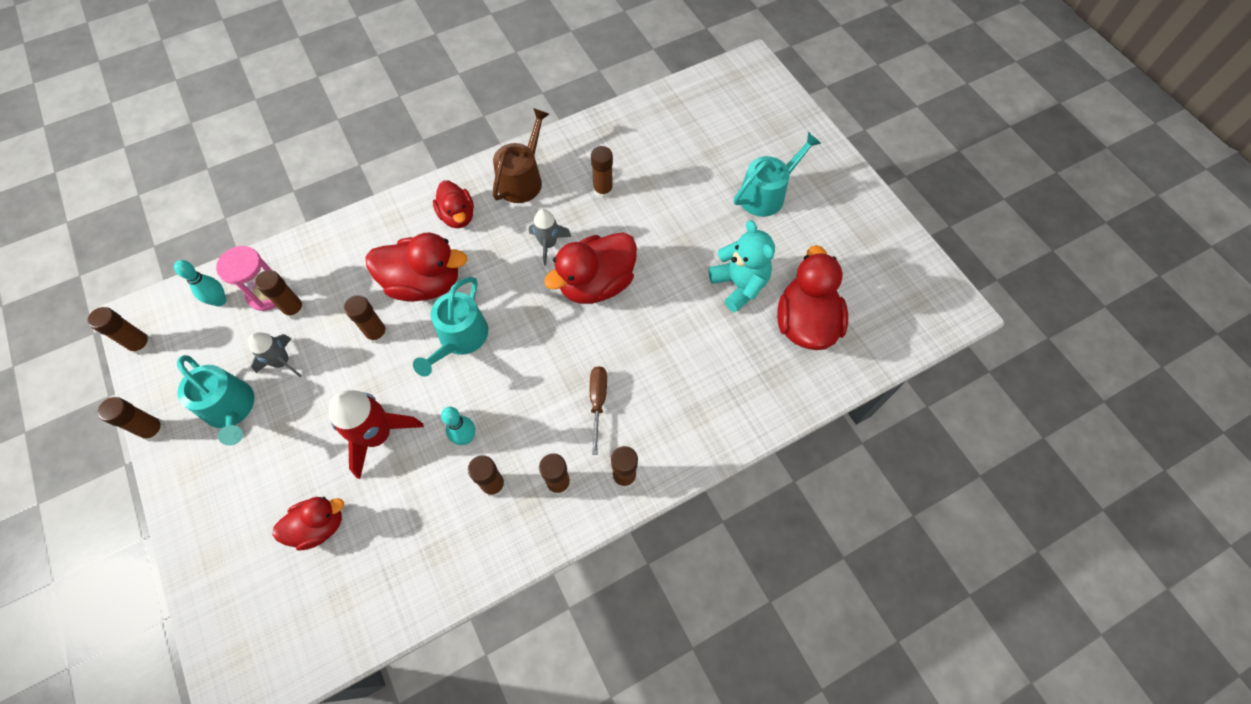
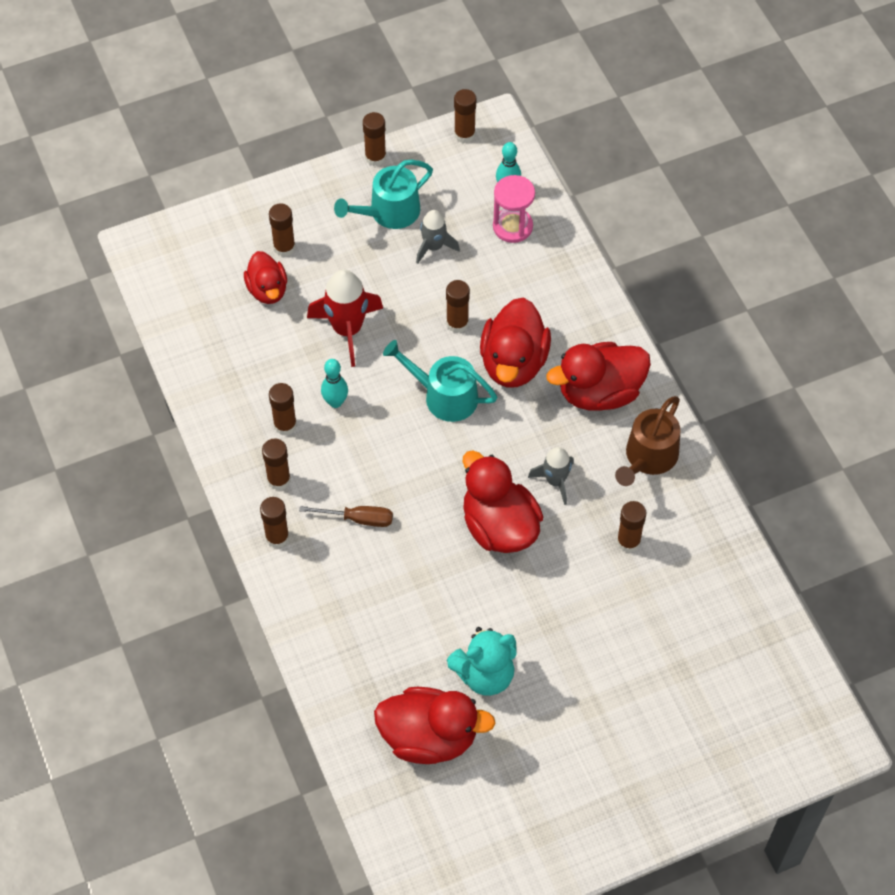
camera: 95 degrees right, 5 degrees down
brown glue stick [255,270,306,319] -> brown glue stick moved to [269,203,295,257]
red duck [433,180,474,228] -> red duck [546,342,651,411], size x1.62
brown watering can [493,108,549,203] -> brown watering can turned 90 degrees clockwise [615,396,680,486]
turquoise watering can [734,132,821,217] -> none

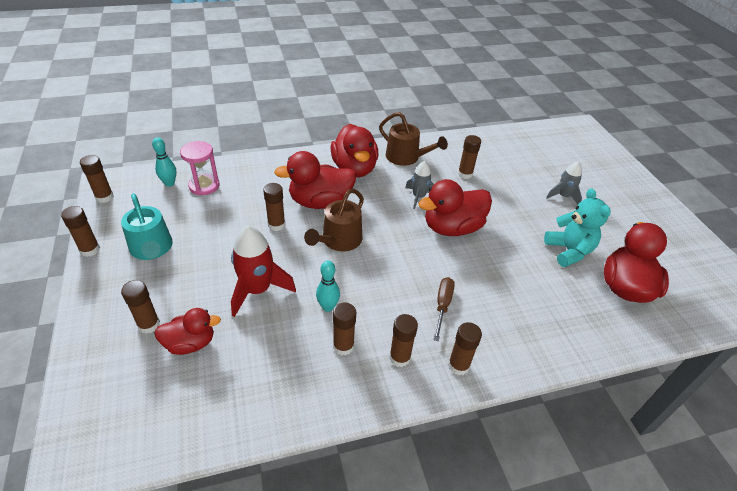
camera: 85 degrees left, 15 degrees down
turquoise watering can [383,340,497,422] -> brown watering can [304,189,364,251]
grey rocket [416,210,460,264] -> grey rocket moved to [546,161,582,205]
red duck [480,298,551,388] -> red duck turned 150 degrees clockwise [274,151,356,209]

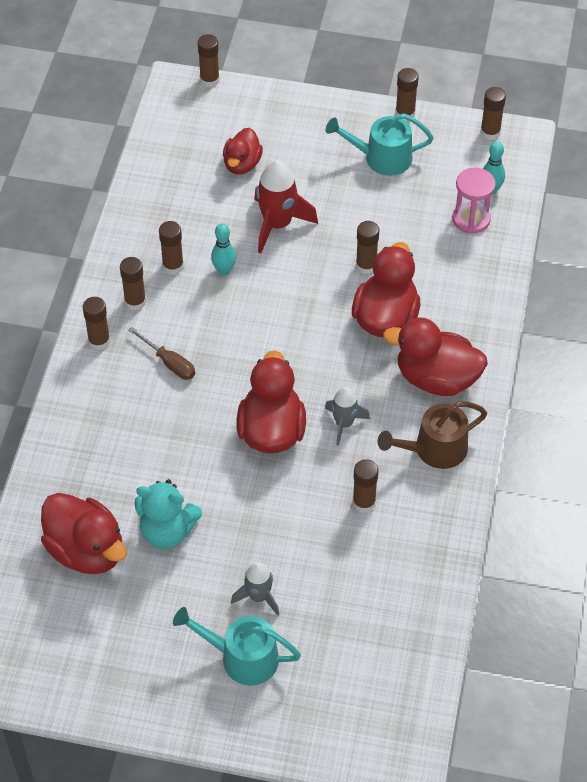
camera: 120 degrees right, 10 degrees up
brown glue stick [121,280,160,334] -> brown glue stick moved to [197,34,220,87]
brown watering can [304,189,364,251] -> none
none -> turquoise watering can [173,607,301,685]

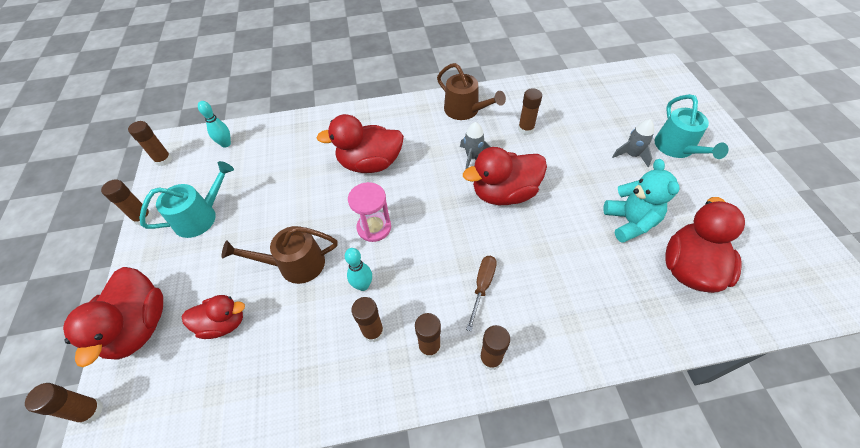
camera: 110 degrees left, 0 degrees up
red rocket [254,160,318,253] -> brown watering can [222,226,338,284]
turquoise watering can [326,113,434,176] -> turquoise watering can turned 105 degrees counterclockwise [139,161,234,238]
brown glue stick [356,221,379,274] -> none
red duck [383,317,488,396] -> red duck moved to [63,267,163,367]
pink hourglass [452,168,496,234] -> pink hourglass moved to [348,182,391,242]

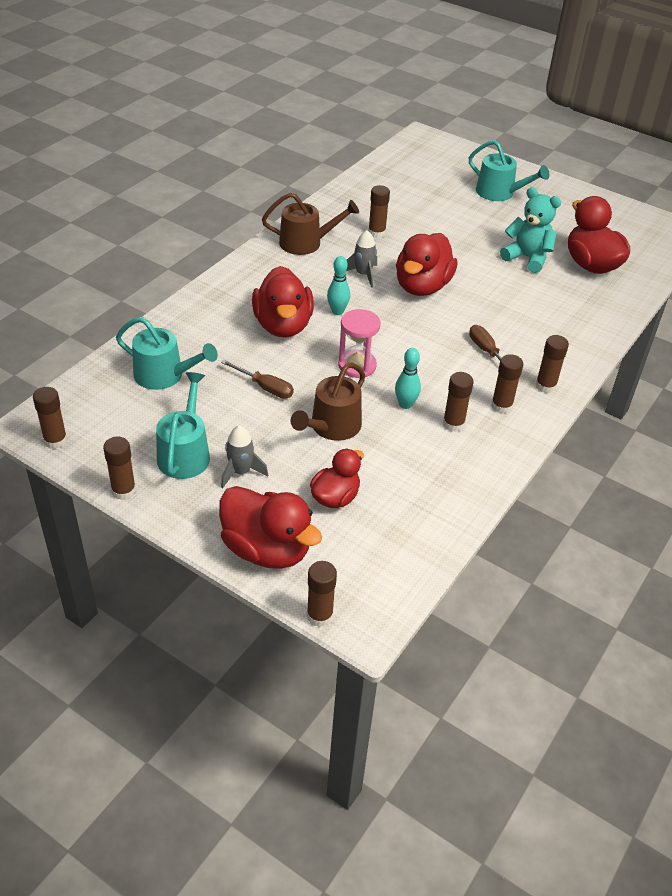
camera: 50 degrees left, 10 degrees down
turquoise bowling pin [198,101,231,148] -> turquoise bowling pin moved to [327,256,350,315]
red duck [316,114,404,173] -> red duck turned 45 degrees counterclockwise [252,266,314,338]
grey rocket [612,119,654,167] -> grey rocket moved to [221,425,268,488]
none -> turquoise watering can [116,317,218,390]
none -> brown screwdriver [221,360,294,399]

